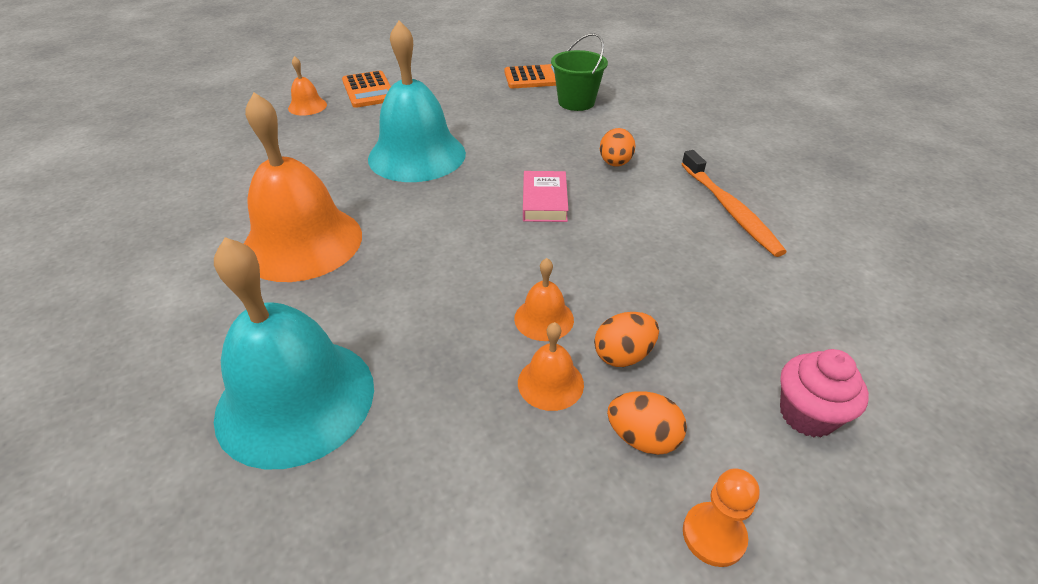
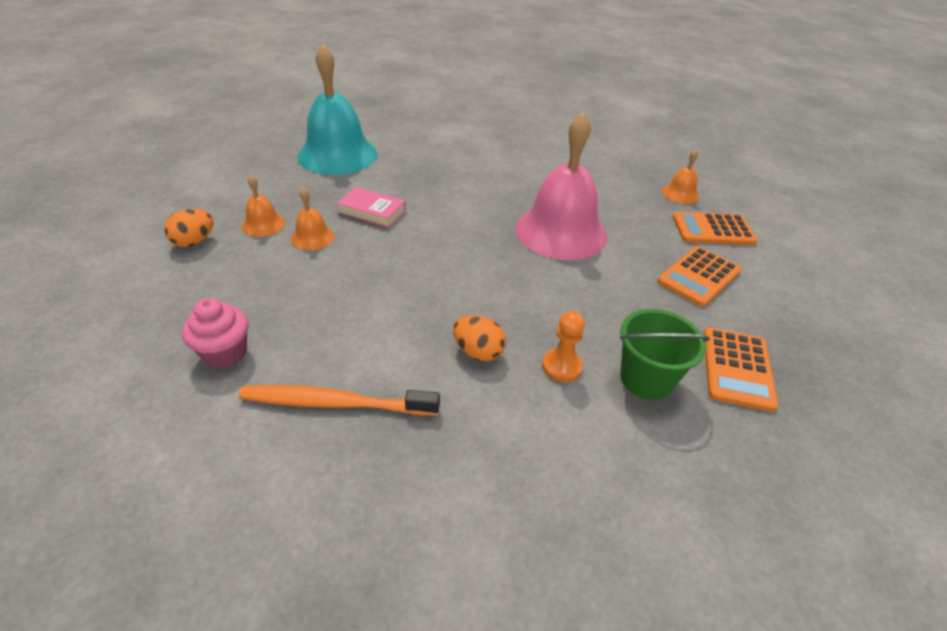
camera: 110 degrees right, 0 degrees up
orange bell [244,92,362,282] -> none
turquoise bell [368,21,466,182] -> pink bell [515,113,607,260]
pink book [523,171,568,222] -> pink book moved to [337,187,406,228]
orange egg [594,312,659,367] -> none
orange pawn [683,468,760,567] -> orange pawn moved to [542,311,585,382]
pink cupcake [780,349,869,437] -> pink cupcake moved to [182,298,249,368]
none -> orange calculator [657,246,741,307]

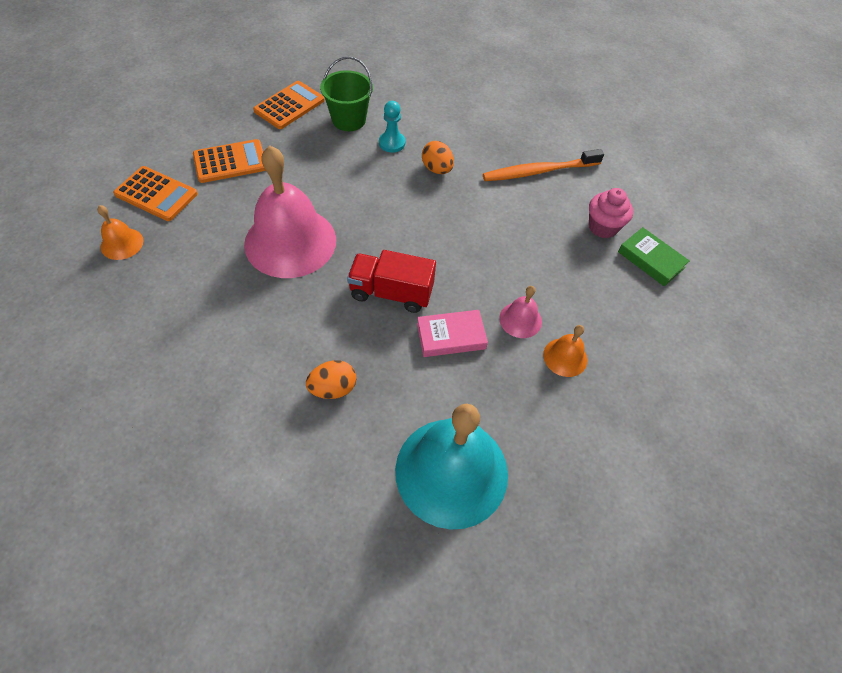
camera: 155 degrees left, 15 degrees up
orange egg [164,209,213,247] -> orange egg moved to [306,360,357,399]
orange toothbrush [239,385,440,416] -> orange toothbrush turned 135 degrees clockwise [483,149,604,181]
orange bell [291,188,334,250] -> pink bell [499,286,542,338]
pink book [337,187,406,228] -> pink book turned 60 degrees counterclockwise [417,310,488,357]
orange pawn [542,311,585,382] -> turquoise pawn [379,101,405,153]
none -> red truck [347,250,436,313]
none -> green book [618,227,690,286]

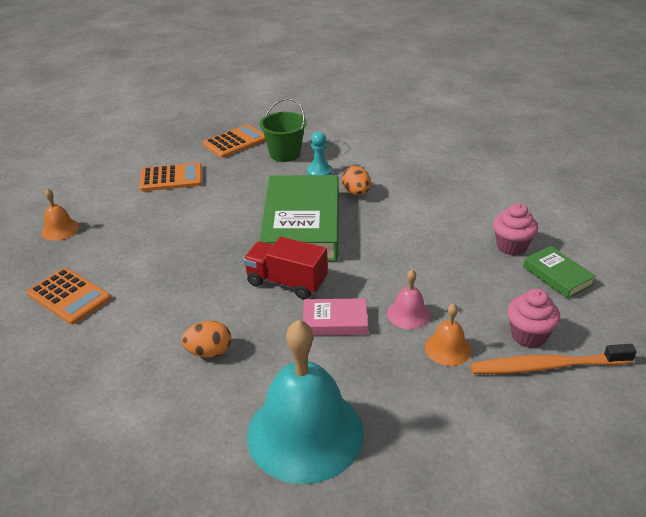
camera: 15 degrees right, 20 degrees down
orange calculator [113,166,198,221] -> orange calculator moved to [27,268,111,325]
pink bell [244,145,336,278] -> none
orange toothbrush [483,149,604,181] -> orange toothbrush moved to [470,344,637,374]
none -> green book [259,175,339,261]
none -> pink cupcake [507,289,560,348]

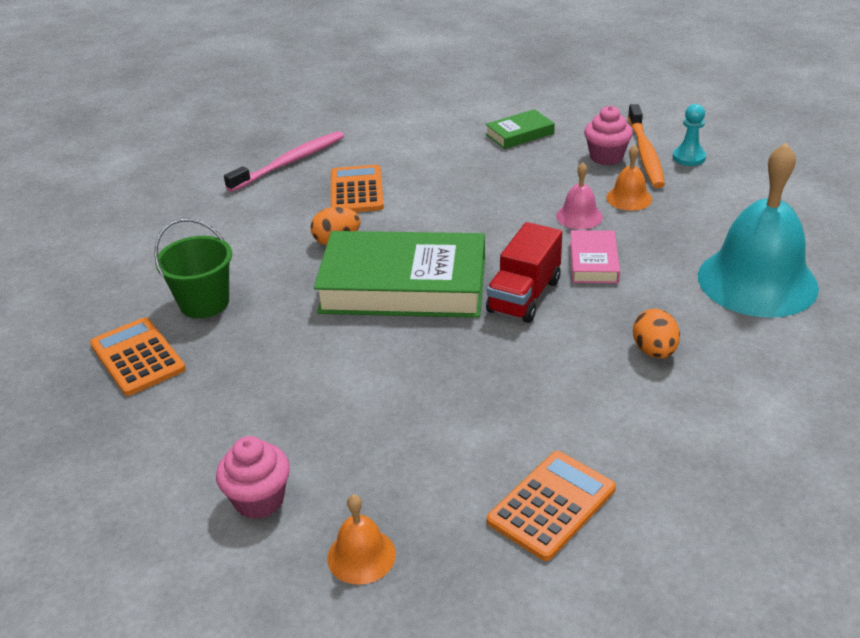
camera: 85 degrees left, 0 degrees up
orange calculator [139,162,202,191] -> orange calculator moved to [331,165,384,212]
turquoise pawn [307,131,332,175] -> turquoise pawn moved to [673,104,706,166]
pink cupcake [493,203,538,255] -> pink cupcake moved to [216,436,290,519]
none -> pink toothbrush [224,131,344,192]

